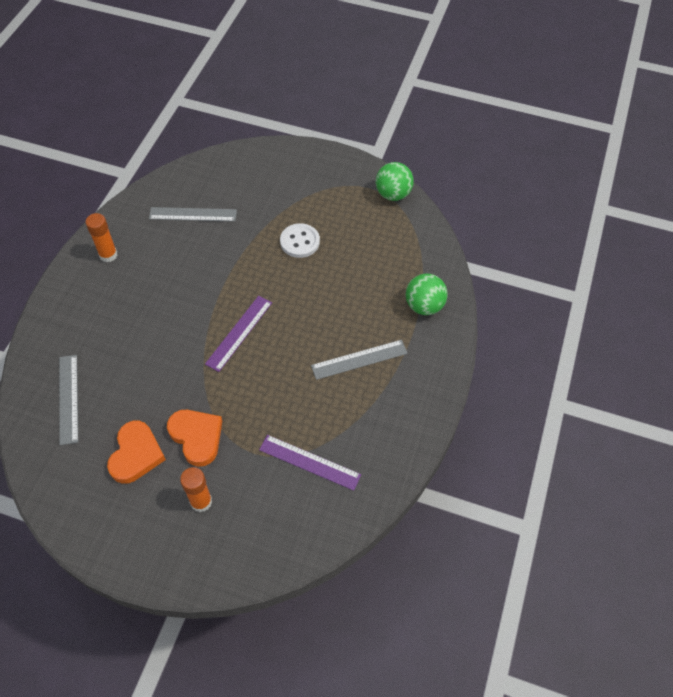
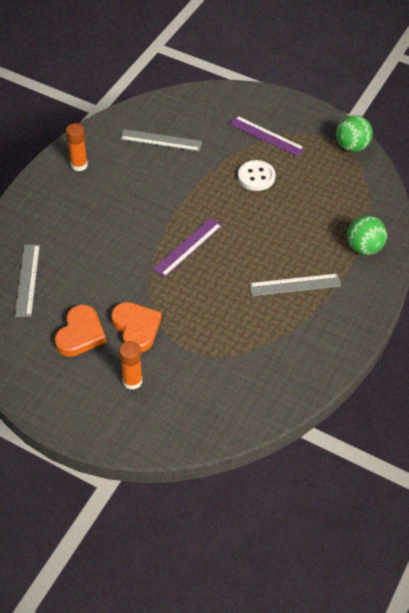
camera: 10 degrees right, 5 degrees down
purple ruler [259,435,361,491] -> purple ruler moved to [229,116,305,157]

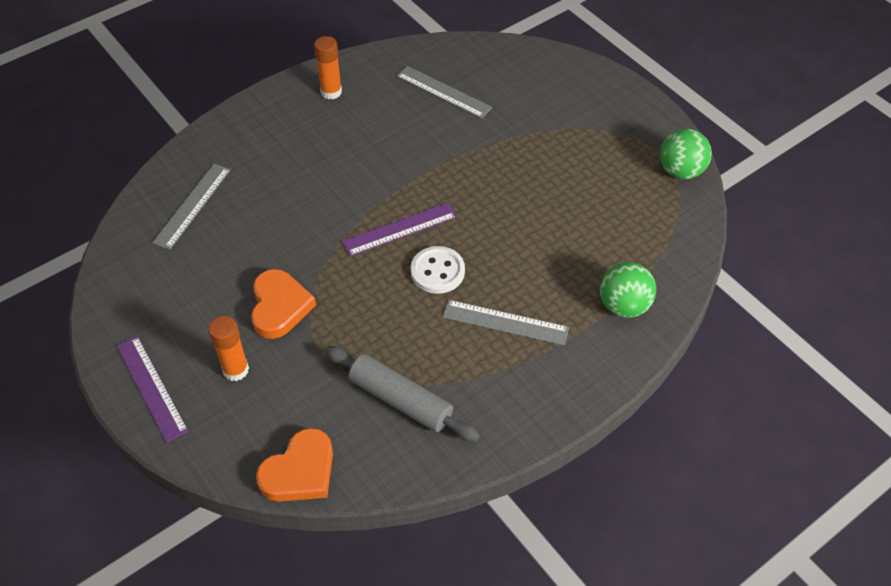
camera: 25 degrees right, 0 degrees up
orange heart [55,305,106,357] -> orange heart moved to [256,428,333,502]
purple ruler [229,116,305,157] -> purple ruler moved to [117,336,189,442]
white button [238,160,276,191] -> white button moved to [411,246,465,294]
none -> grey rolling pin [325,346,480,442]

